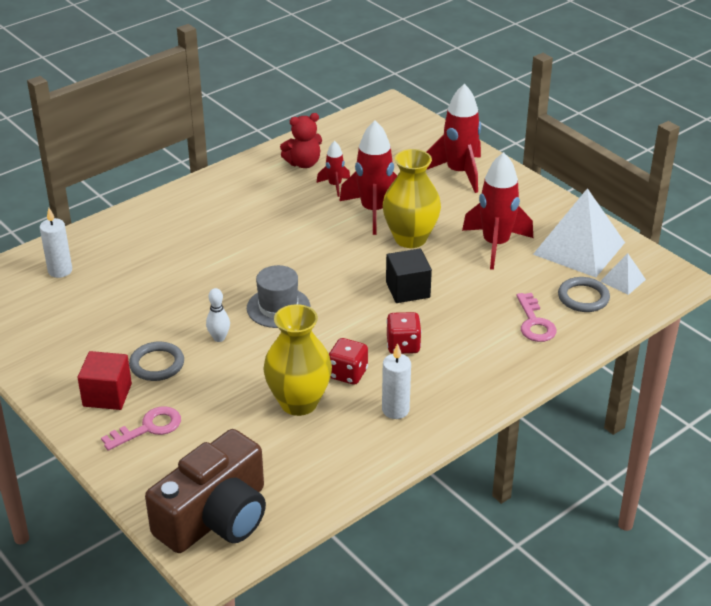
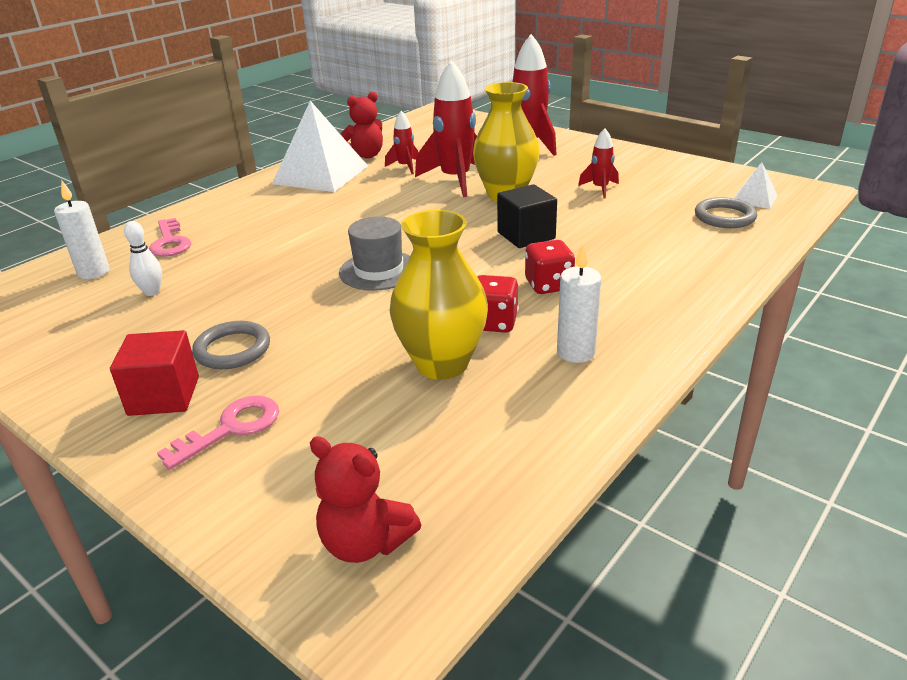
camera: 10 degrees left, 5 degrees down
brown camera [145,429,266,553] -> red teddy bear [310,436,421,563]
white bowling pin [206,288,230,342] -> white bowling pin moved to [124,221,162,296]
red rocket [462,152,533,270] -> red rocket [578,128,619,199], size x0.51
pink key [516,293,556,342] -> pink key moved to [149,218,191,256]
white pyramid [533,188,625,277] -> white pyramid moved to [272,101,368,192]

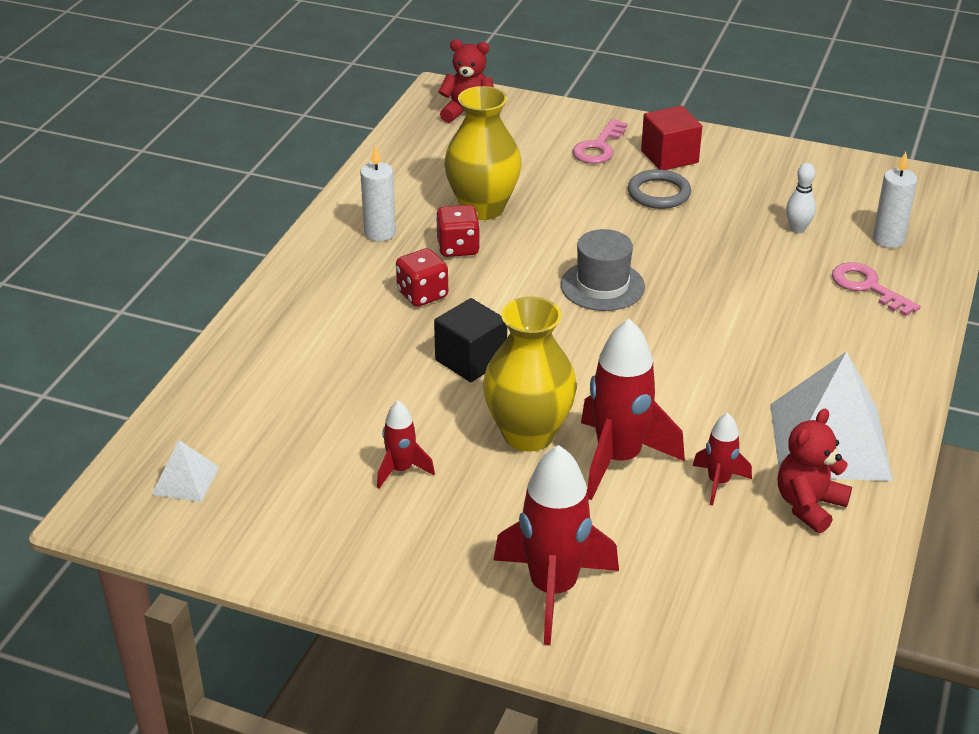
camera: 160 degrees right, 5 degrees up
grey ring [695,197,757,228] -> none

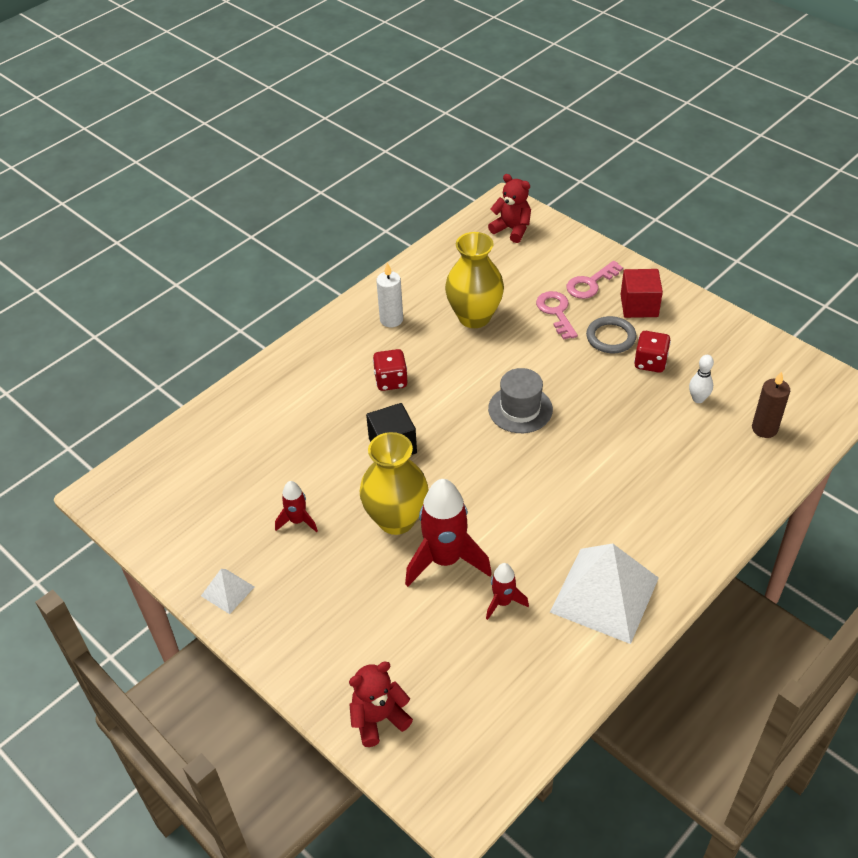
camera: 25 degrees right, 10 degrees up
white pyramid [152,440,219,502] -> white pyramid moved to [201,569,254,614]
red dice [436,205,480,257] -> red dice moved to [634,331,671,373]
red rocket [494,445,619,645] -> none
red teddy bear [778,409,852,533] -> red teddy bear moved to [349,661,413,747]
pink key [832,262,921,316] -> pink key moved to [536,291,578,340]
white candle [873,152,917,248] -> brown candle [752,371,790,438]

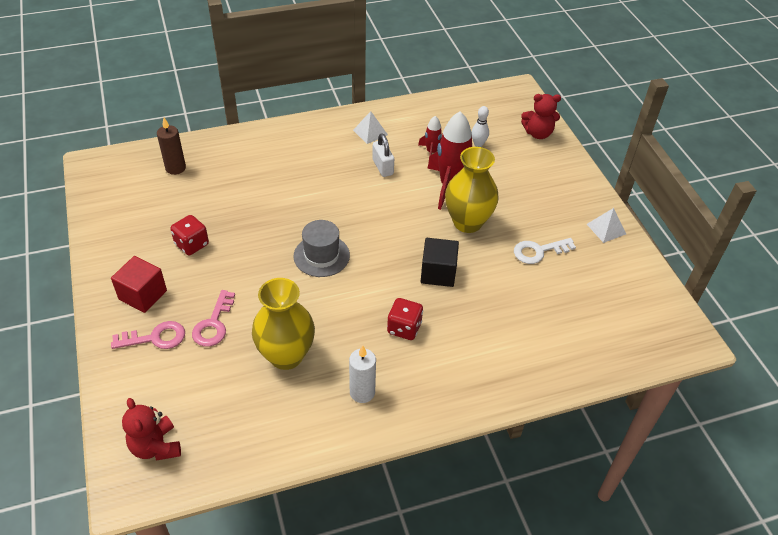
camera: 155 degrees left, 0 degrees up
red rocket [275,481,318,532] -> white key [514,238,576,264]
white pyramid [550,544,659,644] -> white pyramid [353,111,388,144], size x0.46
grey ring [586,316,637,353] -> none
white bowling pin [689,355,714,403] -> white bowling pin moved to [472,106,489,147]
none -> white padlock [372,133,394,177]

